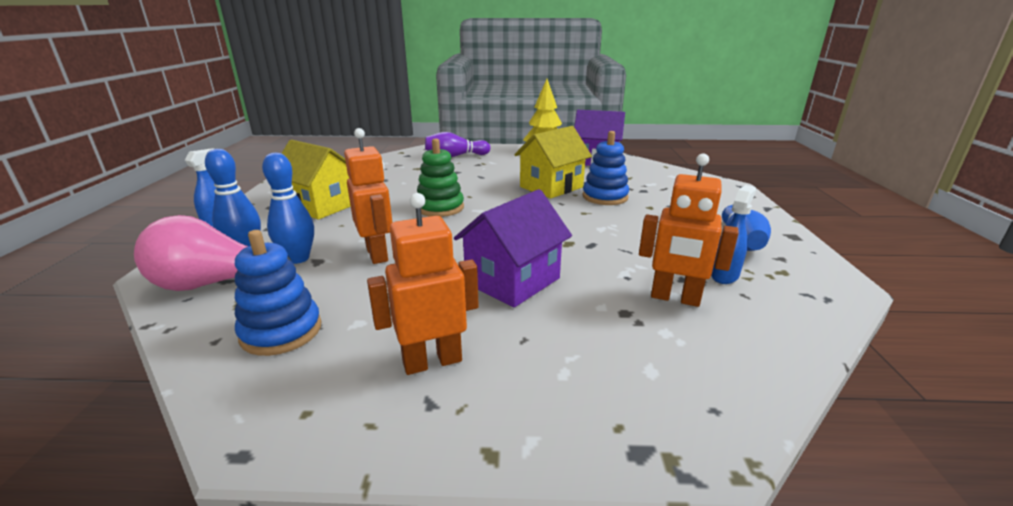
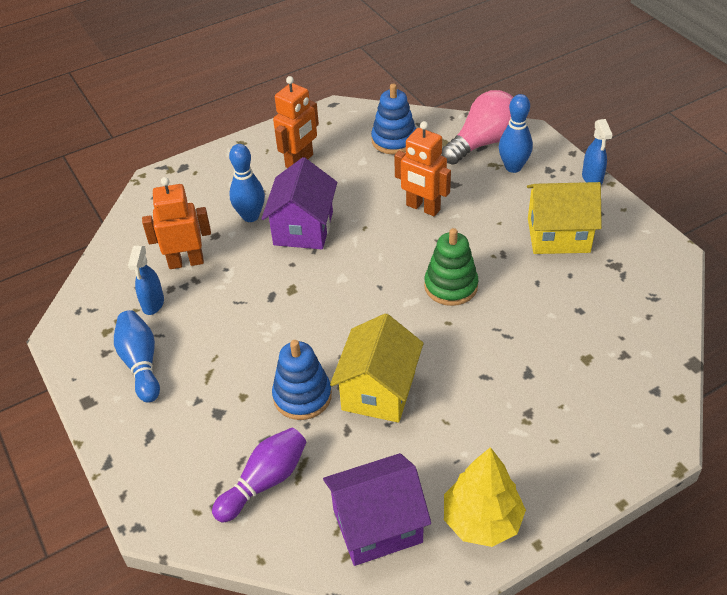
camera: 150 degrees right, 20 degrees up
blue bowling pin [262,153,314,264] -> blue bowling pin moved to [229,144,265,222]
purple bowling pin [425,132,490,157] -> purple bowling pin moved to [212,427,307,523]

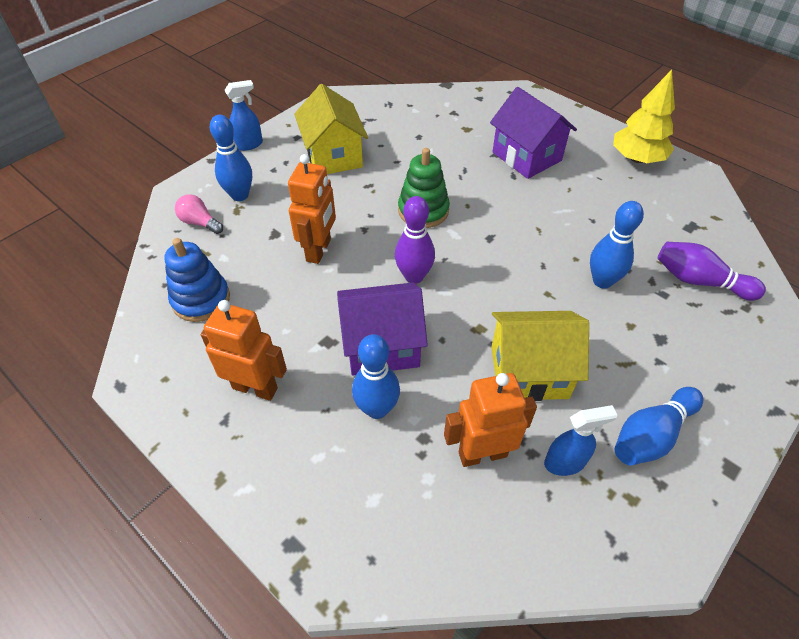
camera: 110 degrees left, 5 degrees up
orange robot [142,177,211,269] -> orange robot turned 105 degrees clockwise [444,373,537,467]
blue stacking toy [272,340,332,420] -> blue bowling pin [590,201,644,289]
purple house [323,453,431,566] -> purple house moved to [490,87,577,179]
yellow house [330,313,424,423] -> yellow house moved to [491,311,589,401]
pink light bulb [441,90,513,165] -> pink light bulb [175,194,223,234], size x0.50
none -> purple bowling pin [395,196,435,284]

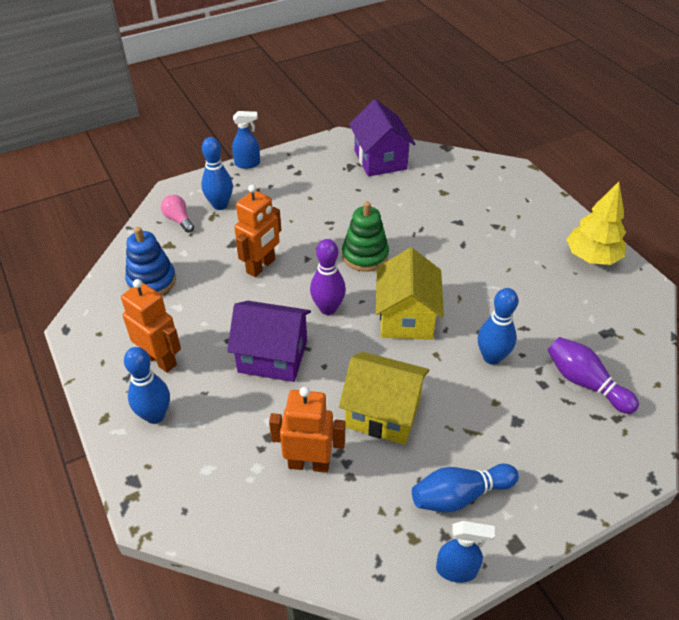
camera: 20 degrees right, 5 degrees down
yellow house [294,84,368,174] -> yellow house moved to [376,248,444,340]
blue bowling pin [352,334,400,419] -> blue bowling pin moved to [124,347,170,424]
purple house [490,87,577,179] -> purple house moved to [349,99,416,177]
blue spray bottle [544,405,617,476] -> blue spray bottle moved to [436,521,495,583]

